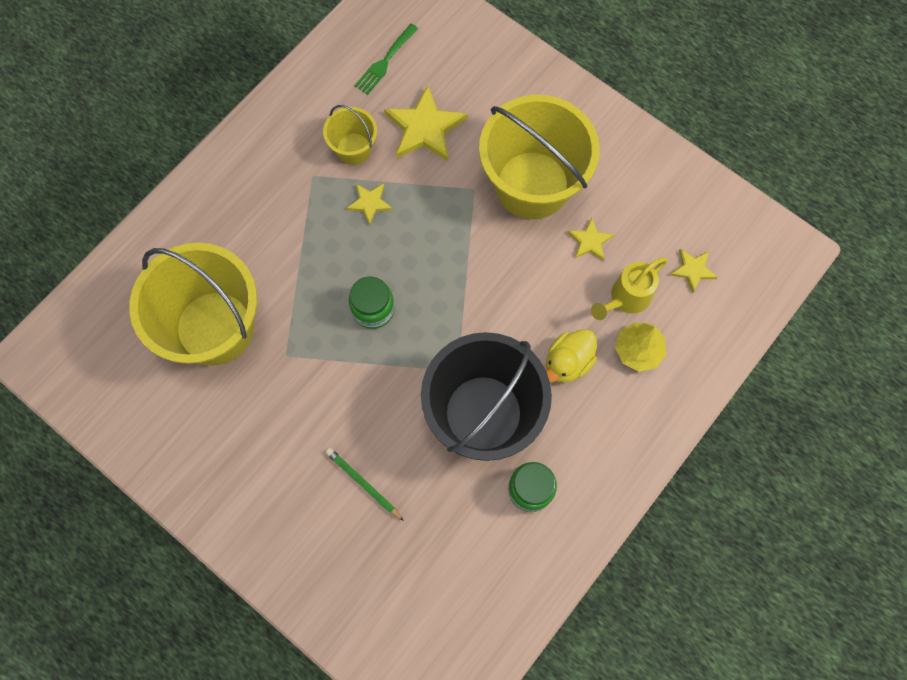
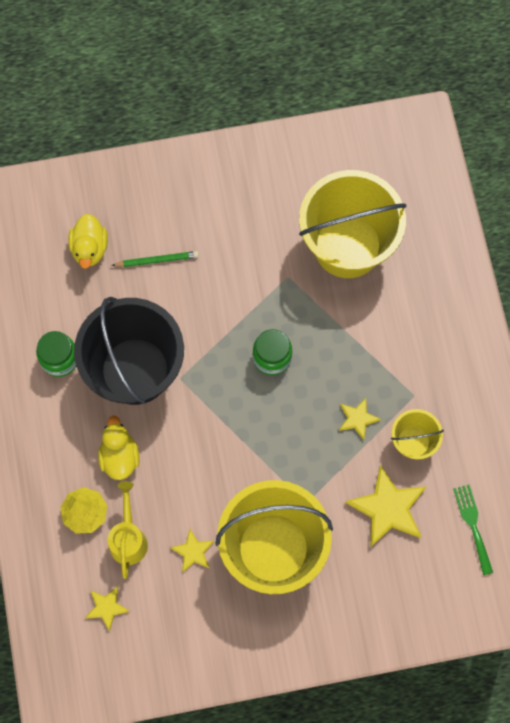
camera: 130 degrees right, 0 degrees up
none -> yellow duck [68,214,108,269]

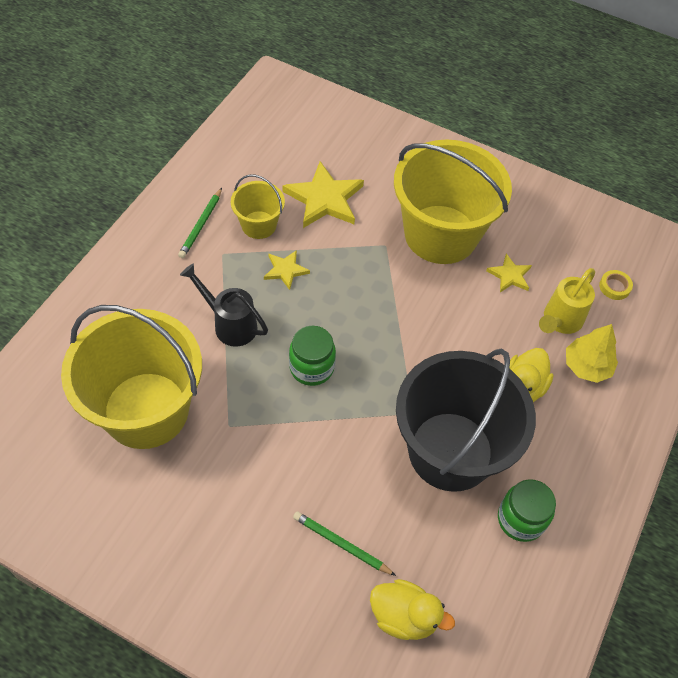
camera: 145 degrees left, 15 degrees down
yellow duck [68,214,108,269] -> yellow duck turned 75 degrees clockwise [370,579,455,640]
yellow star [85,586,130,631] -> yellow tape [599,270,633,300]
green fork [453,485,493,575] -> none
none -> green pencil [178,188,222,258]
none -> black watering can [180,264,268,347]

